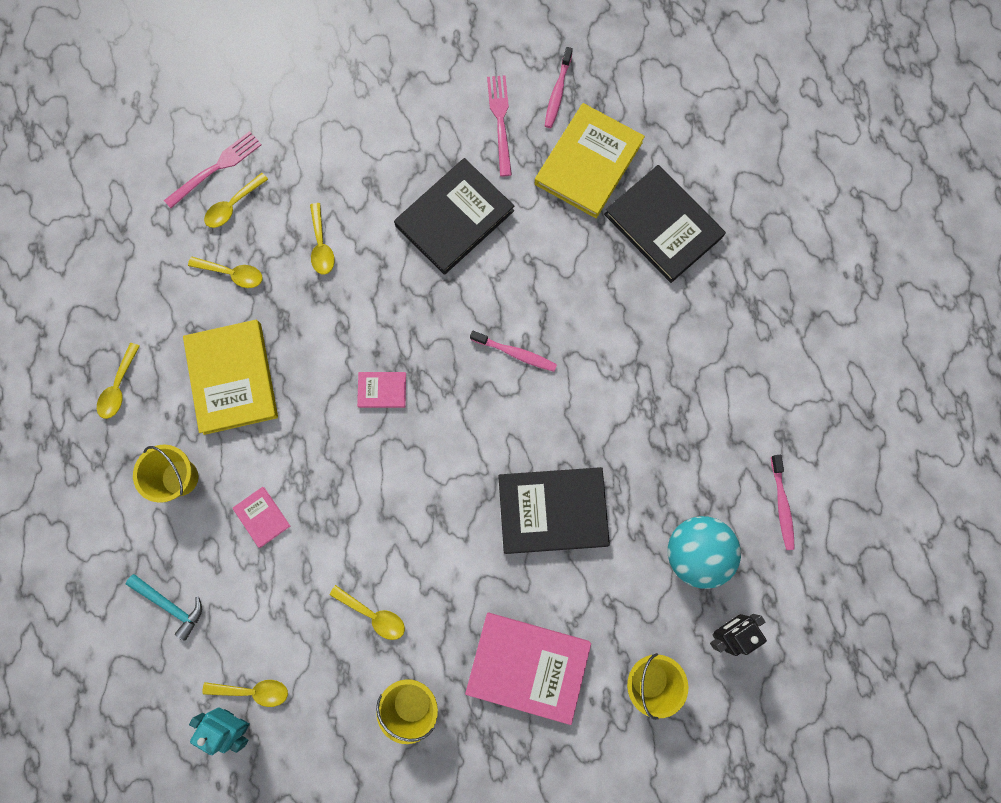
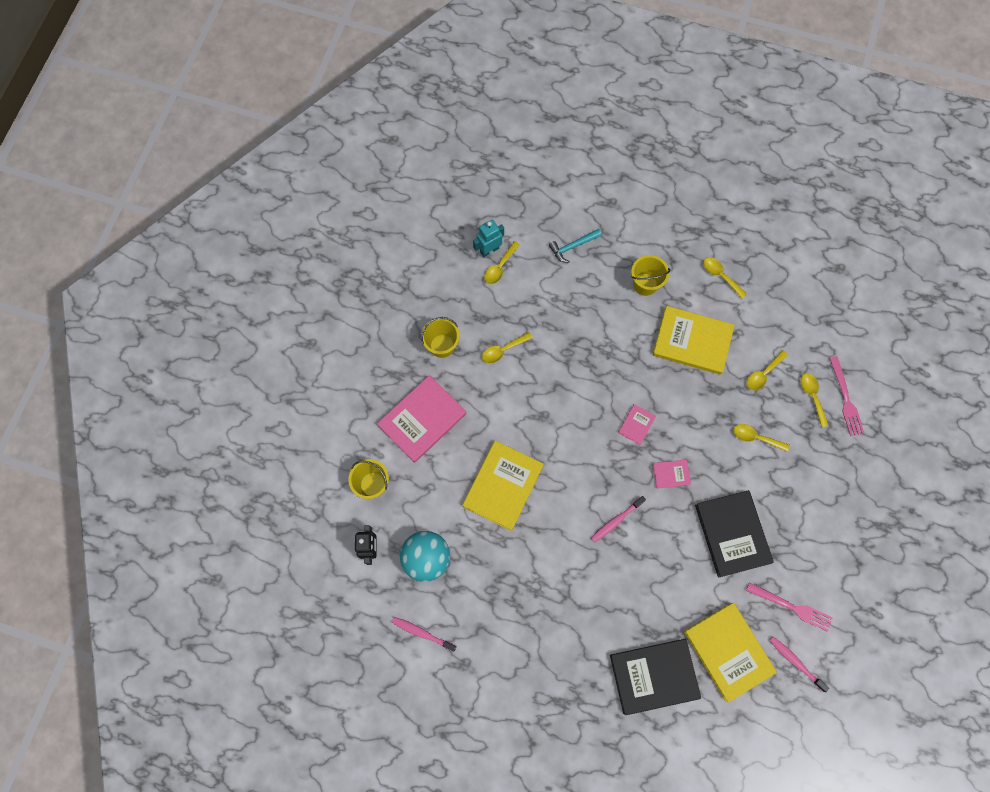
camera: 120 degrees right, 5 degrees down
pink book [233,487,290,548] -> pink book moved to [653,460,691,489]
black book [498,467,610,554] -> yellow book [462,441,544,531]

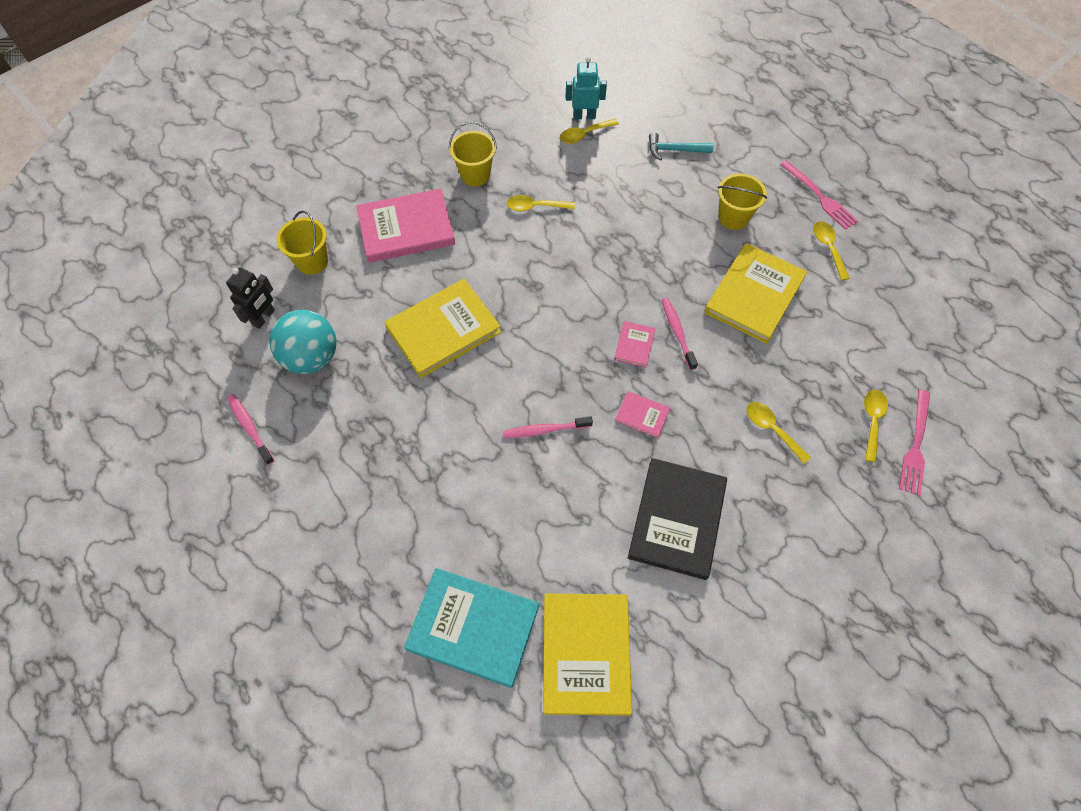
camera: 30 degrees right, 10 degrees down
black book [610,639,701,715] -> turquoise book [404,568,539,688]
pink book [618,404,656,445] -> pink book turned 45 degrees counterclockwise [614,321,656,367]
yellow book [653,306,734,375] -> yellow book turned 75 degrees clockwise [704,243,807,344]
pink fork [746,582,833,632] -> pink fork moved to [780,160,858,230]
yellow spoon [747,350,788,390] -> none
pink toothbrush [769,636,829,692] -> pink toothbrush moved to [662,298,698,370]

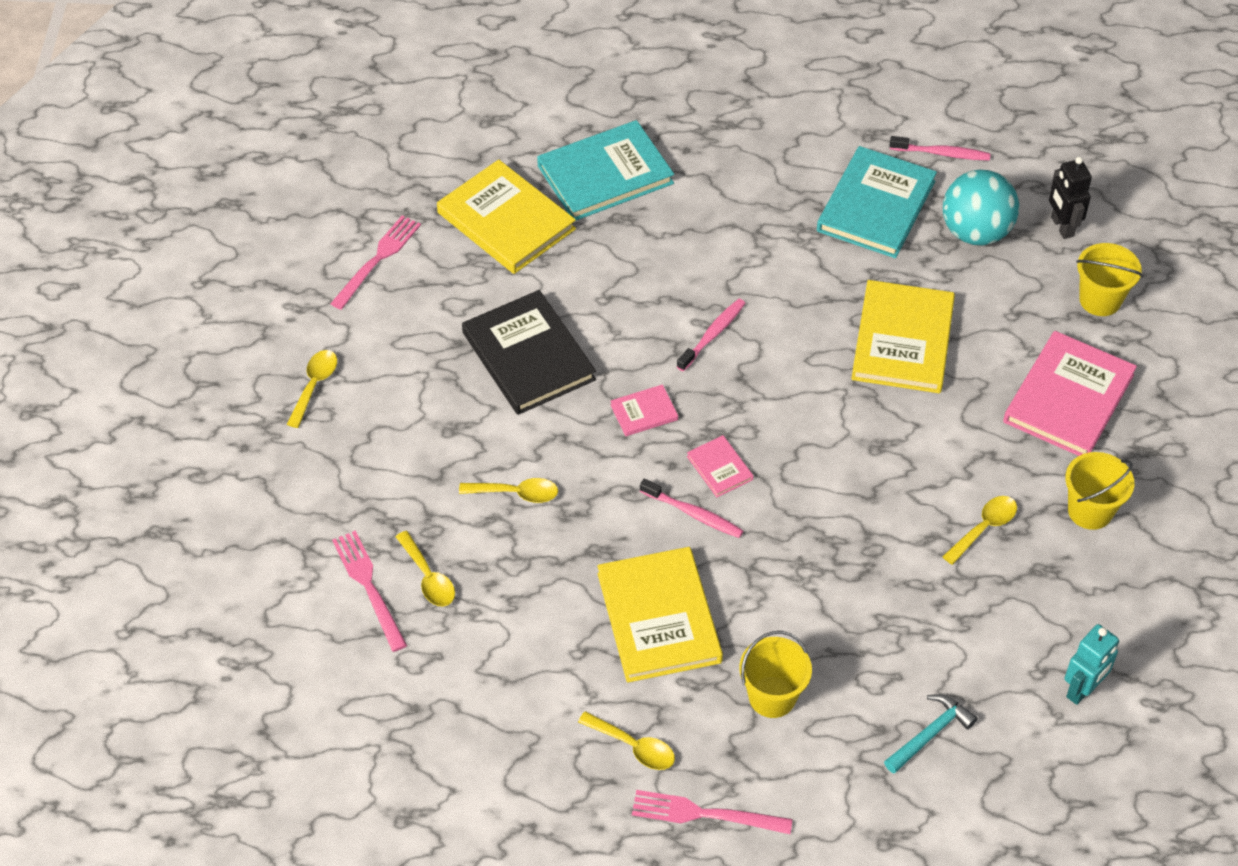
camera: 135 degrees right, 10 degrees down
yellow spoon [560,118,619,144] -> yellow spoon moved to [286,350,337,428]
none -> pink fork [330,215,421,310]
none -> turquoise book [817,146,937,258]

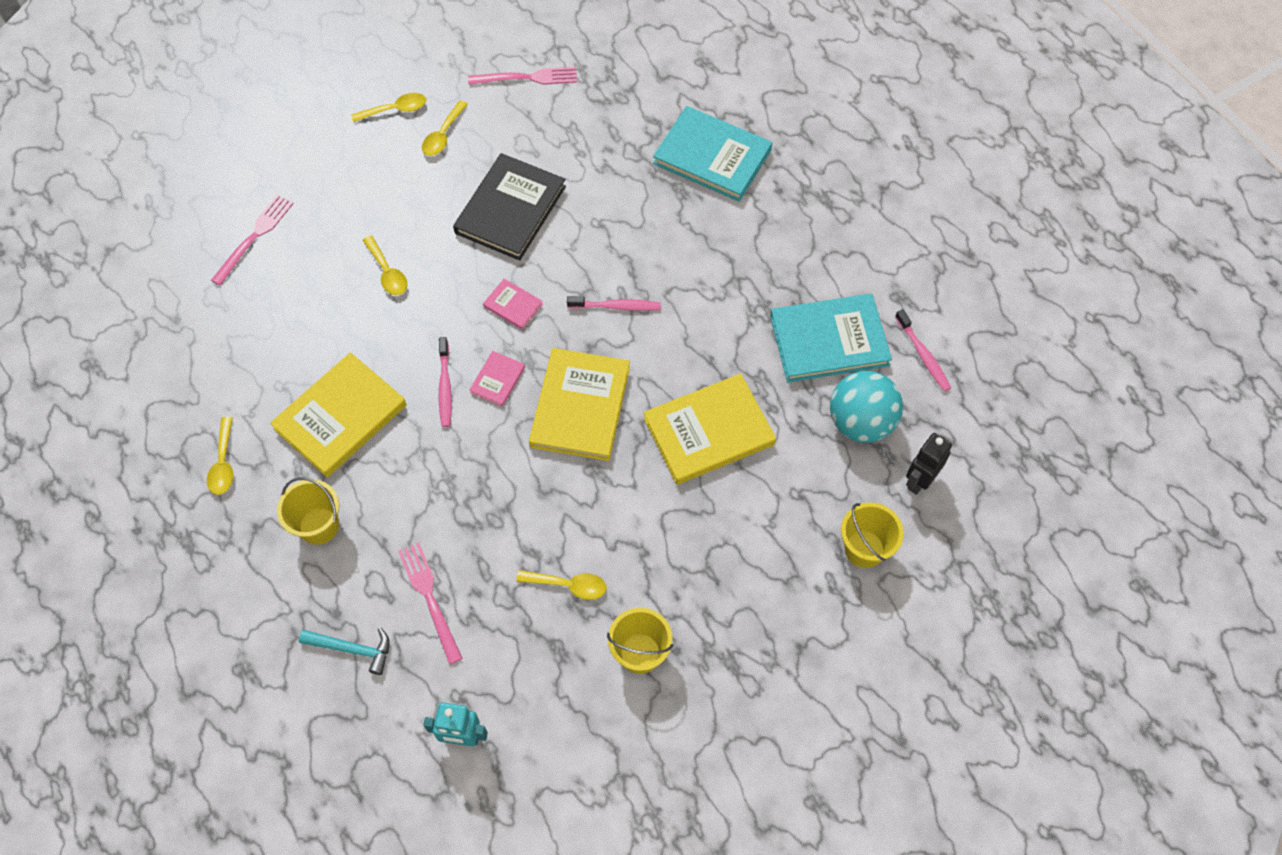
camera: 55 degrees right, 10 degrees up
yellow spoon [396,531,455,607] -> yellow spoon moved to [422,100,468,156]
yellow book [437,160,576,274] -> yellow book moved to [529,348,630,461]
pink fork [632,790,793,834] -> pink fork moved to [398,542,463,664]
pink book [1003,331,1137,456] -> none

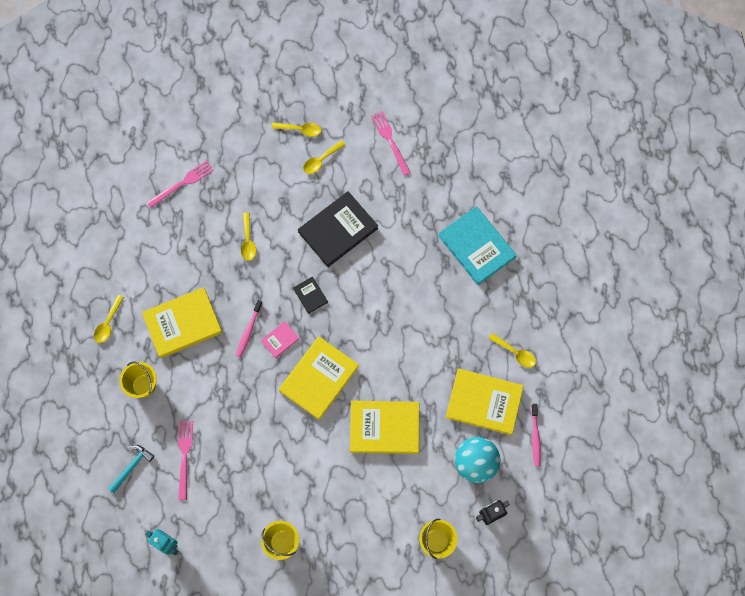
camera: 25 degrees right, 10 degrees up
turquoise hammer [299,627,390,675] -> turquoise hammer turned 90 degrees counterclockwise [108,445,154,493]
pink fork [468,67,577,85] -> pink fork turned 135 degrees counterclockwise [371,111,411,176]
pink book [483,279,543,330] -> black book [293,276,328,314]
yellow spoon [516,570,606,600] -> yellow spoon moved to [488,333,536,368]
pink toothbrush [567,296,661,311] -> none
turquoise book [770,294,892,382] -> yellow book [446,369,524,435]

